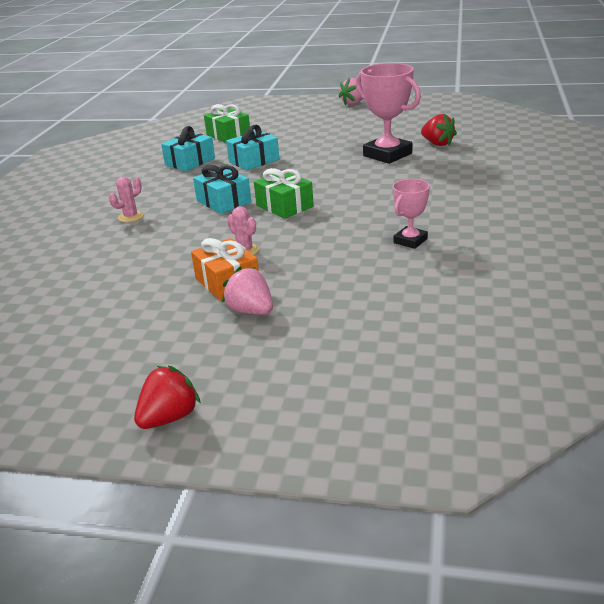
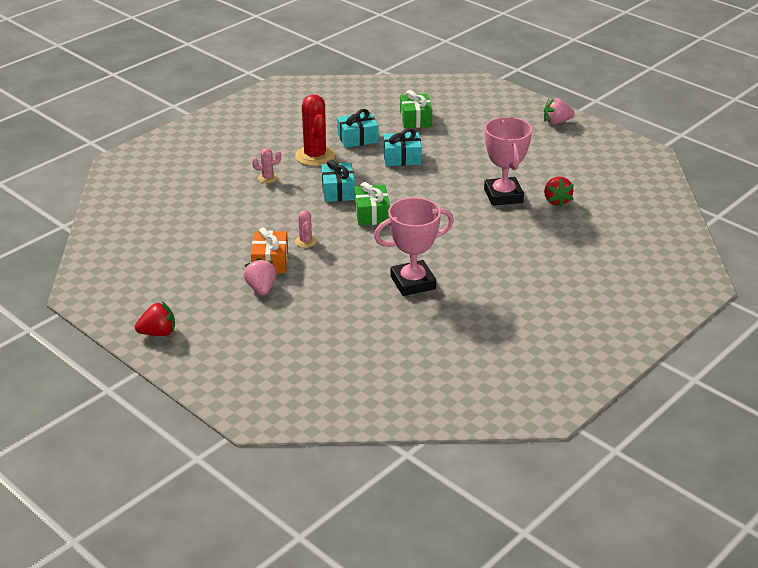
camera: 30 degrees right, 5 degrees up
pink trophy [393,179,430,249] -> pink trophy [374,197,454,296], size x1.81
none -> red cactus [295,94,335,166]

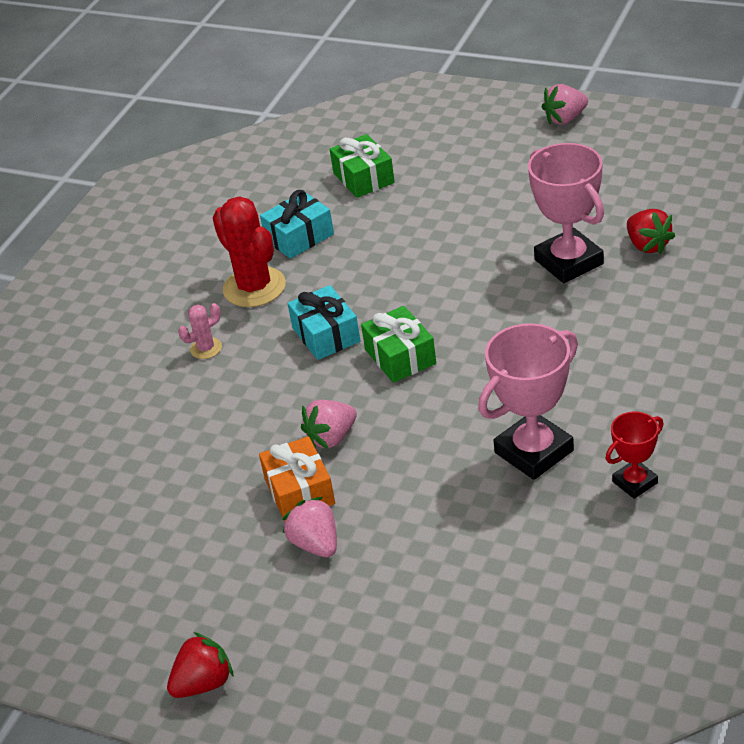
camera: 15 degrees left, 5 degrees up
pink cactus [295,210,317,248] -> pink strawberry [301,400,357,449]
turquoise gift [383,129,422,166] -> none
none -> red trophy [606,411,664,499]

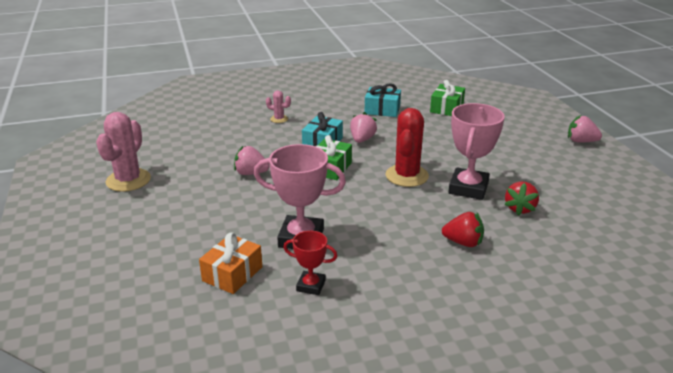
camera: 45 degrees right, 10 degrees down
red strawberry [167,632,234,698] -> red strawberry moved to [442,212,484,247]
red cactus [212,196,286,307] -> red cactus moved to [386,108,429,187]
orange gift [259,436,335,521] -> orange gift moved to [199,232,262,294]
pink strawberry [282,497,337,557] -> pink strawberry moved to [350,112,377,143]
none -> pink cactus [96,112,151,192]

